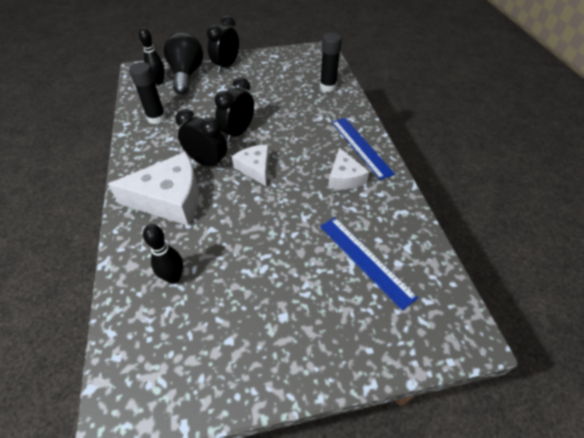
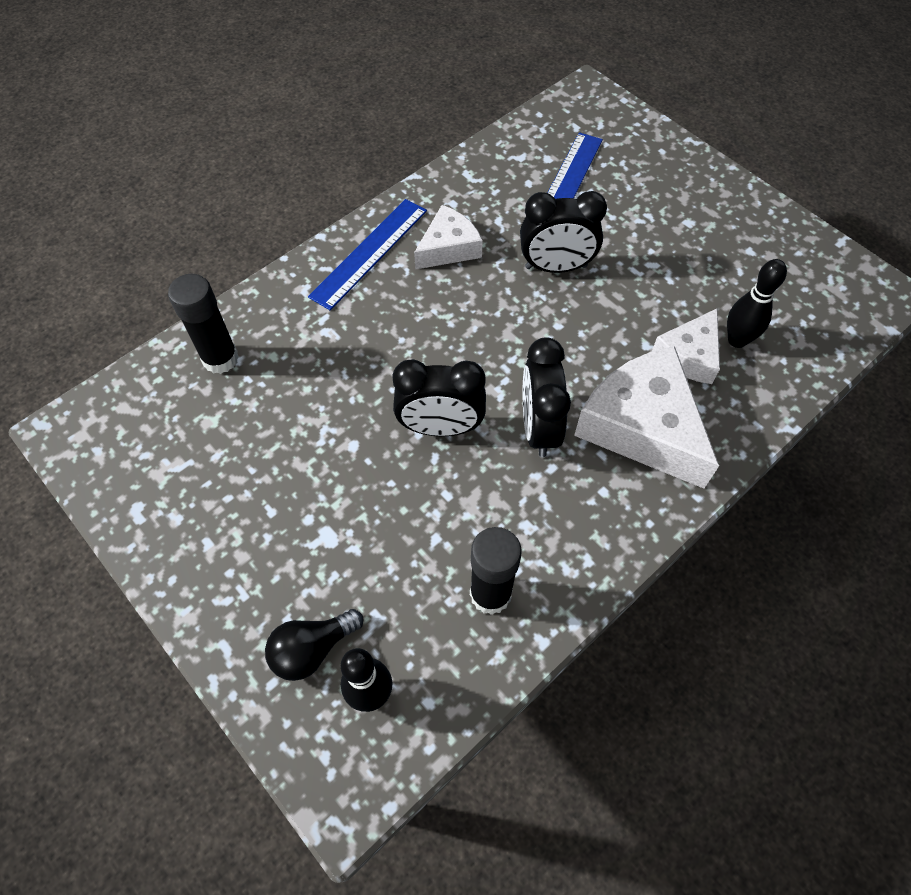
camera: 120 degrees left, 10 degrees up
black light bulb [164,32,203,94] -> black light bulb [265,609,363,681], size x0.57
black clock [207,15,239,72] -> black clock moved to [520,191,607,273]
white cheese [232,145,269,186] -> white cheese moved to [652,309,720,384]

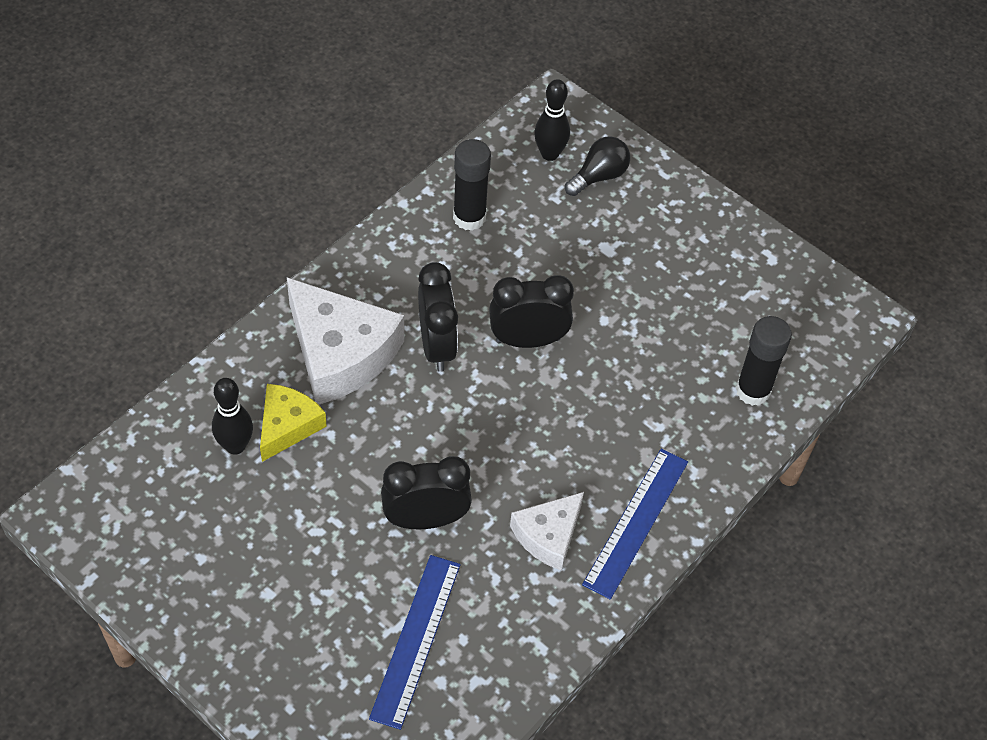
camera: 170 degrees right, 5 degrees down
white cheese [652,309,720,384] -> yellow cheese [260,384,327,462]

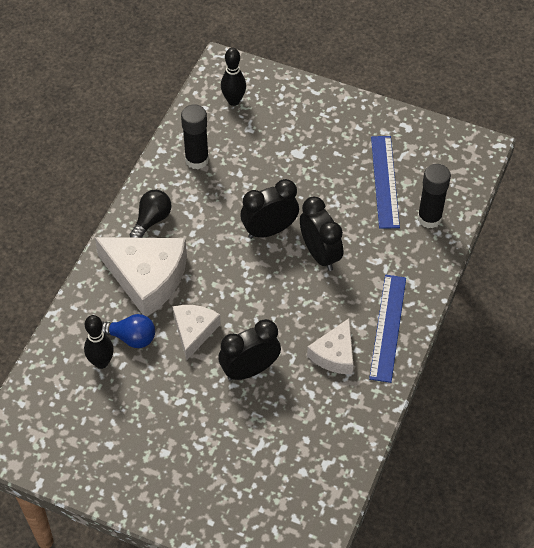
camera: 15 degrees left, 0 degrees up
yellow cheese [260,384,327,462] -> blue light bulb [102,314,155,348]
blue ruler [369,555,461,730] -> blue ruler moved to [371,136,400,229]
black clock [418,262,458,372] -> black clock moved to [300,197,343,271]
black light bulb [565,136,630,196] -> black light bulb moved to [130,190,171,238]
none -> white cheese [173,305,221,360]

